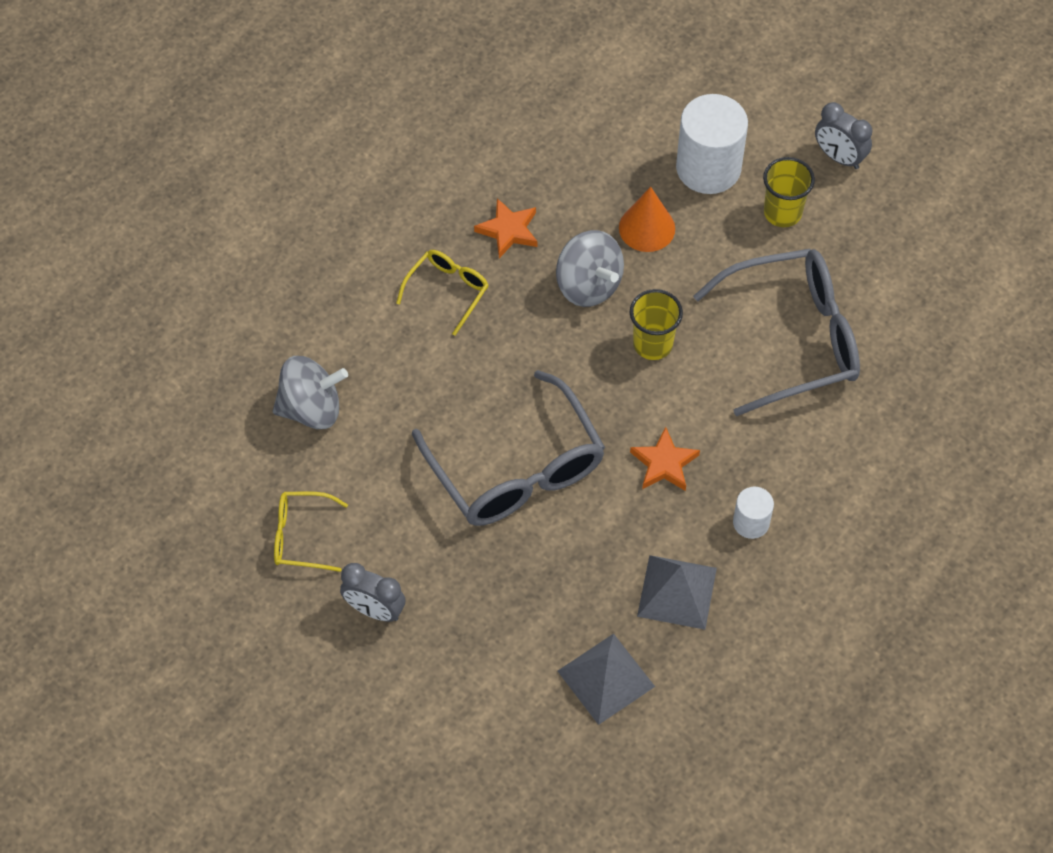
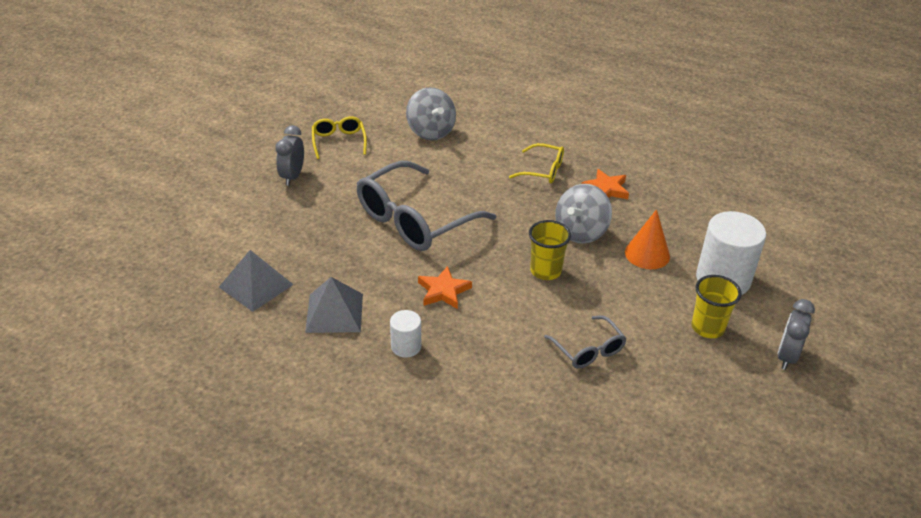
camera: 75 degrees right, 20 degrees down
grey glasses [693,249,860,416] -> grey glasses [544,316,627,368], size x0.50

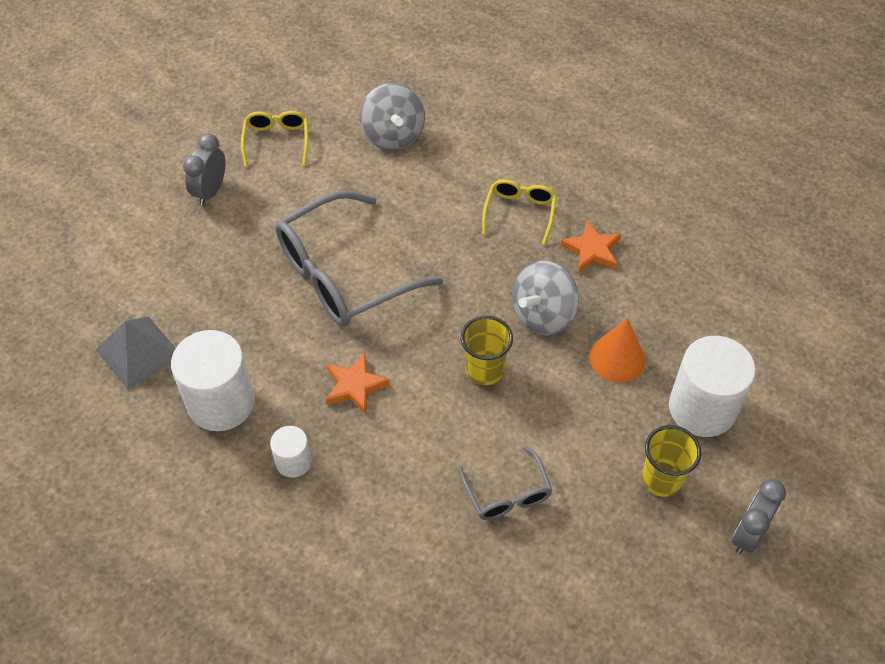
camera: 10 degrees right, 15 degrees up
grey pyramid [305,277,363,333] -> white cylinder [171,330,255,431]
yellow glasses [509,143,564,183] -> yellow glasses turned 105 degrees counterclockwise [482,179,557,245]

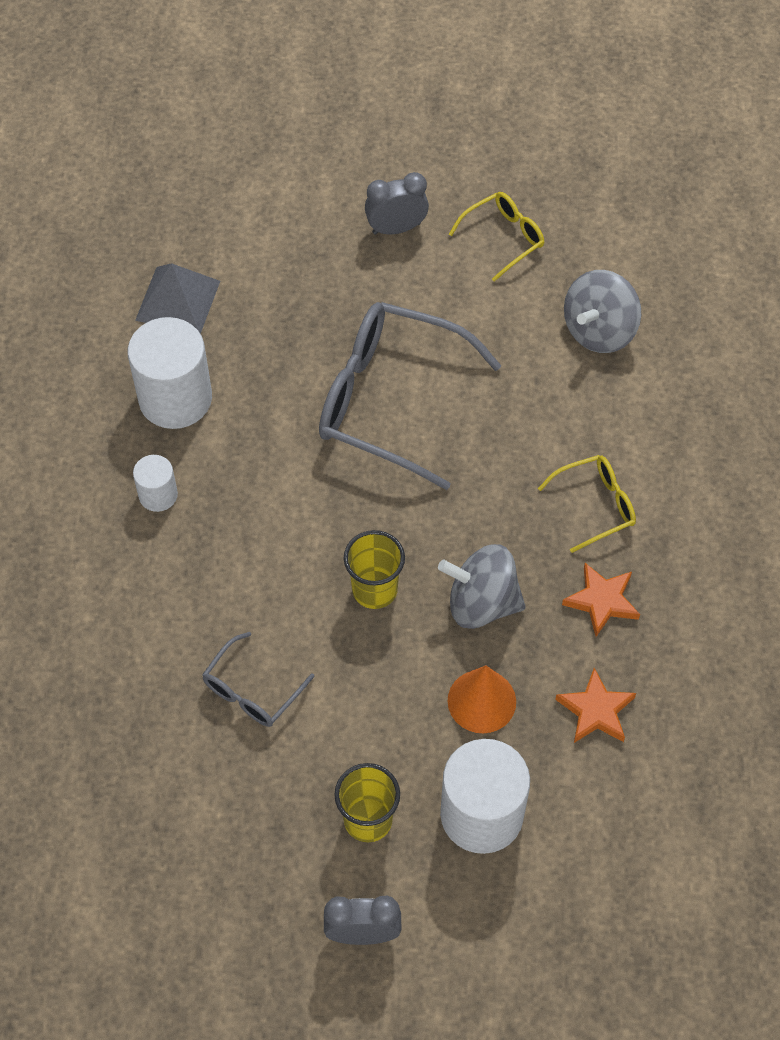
camera: 55 degrees right, 5 degrees up
orange star [326,353,390,414] -> orange star moved to [555,668,636,743]

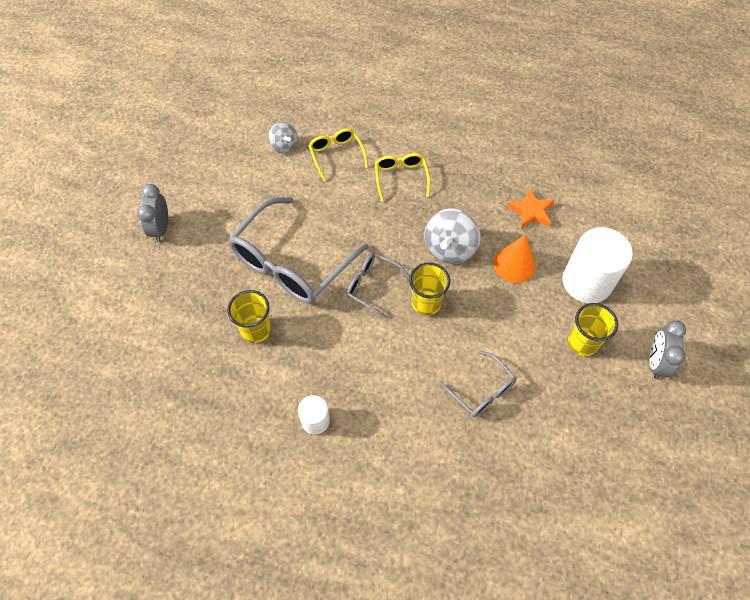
camera: 75 degrees left, 0 degrees up
white cylinder [128,317,212,429] -> none
grey pyramid [135,263,220,334] -> none
yellow glasses [449,192,544,282] -> yellow glasses moved to [309,128,368,181]
orange star [562,563,640,637] -> none
grey spinning top [564,270,641,353] -> grey spinning top [268,122,297,154], size x0.60
none -> yellow cup [227,290,271,343]
none -> grey glasses [347,253,410,319]

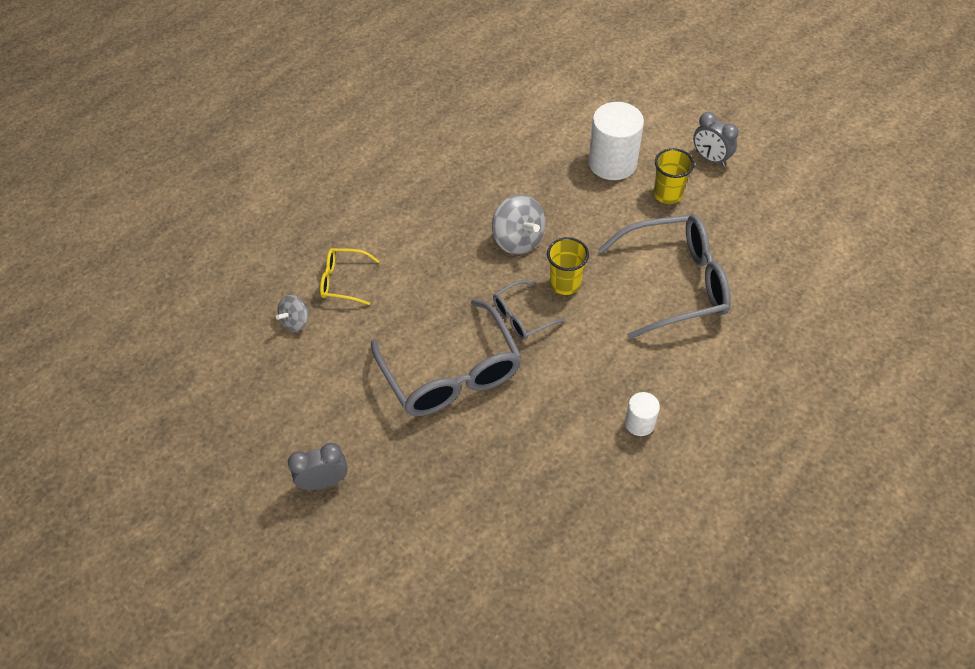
camera: 60 degrees left, 5 degrees down
grey clock [137,184,168,242] -> grey clock turned 135 degrees clockwise [288,443,348,490]
yellow cup [227,290,271,343] -> none
grey spinning top [268,122,297,154] -> grey spinning top turned 135 degrees clockwise [276,295,309,332]
yellow glasses [375,153,430,202] -> none
grey glasses [440,350,516,417] -> grey glasses [598,214,731,339], size x2.02
orange cone [494,234,536,283] -> none
orange star [507,188,554,228] -> none

